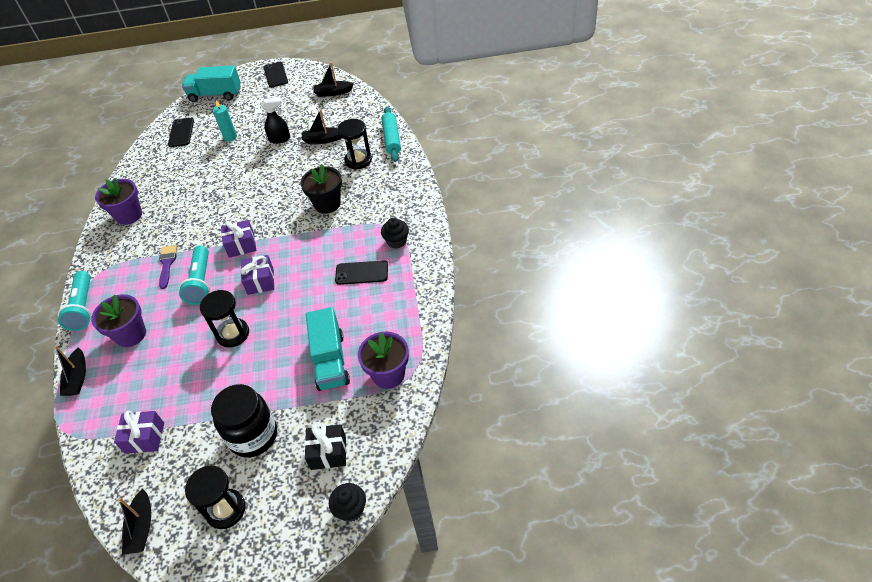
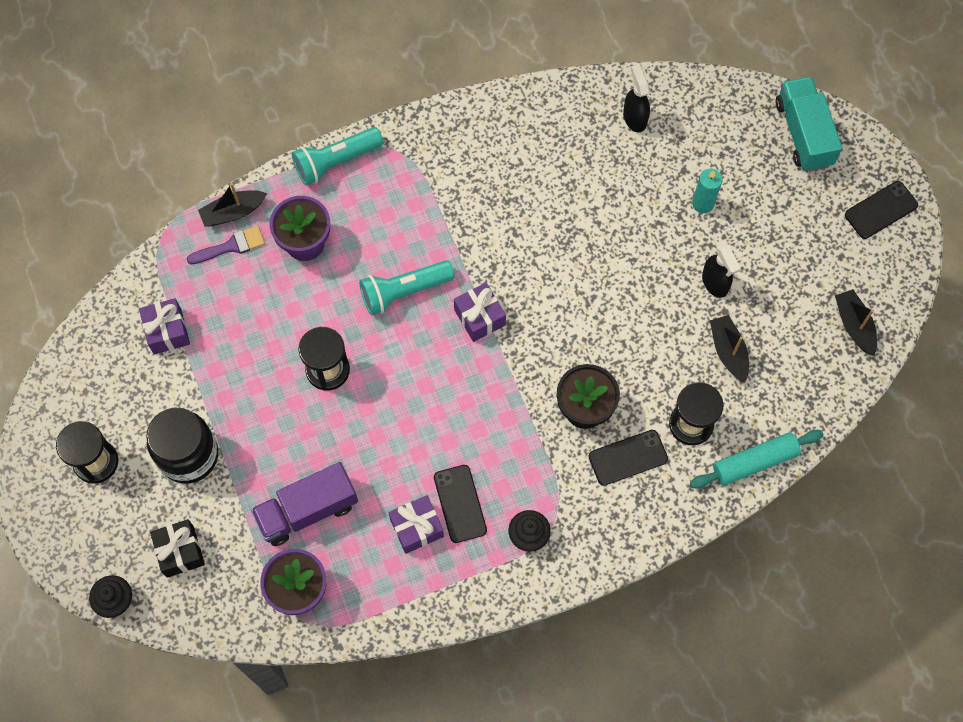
camera: 70 degrees right, 20 degrees up
purple flower pot [95,178,142,225] -> none
black boat [118,489,151,555] -> none
purple brush [159,245,177,289] -> purple brush moved to [187,226,265,264]
black phone [168,118,194,147] -> black phone moved to [588,430,668,486]
purple gift [241,255,274,295] -> purple gift moved to [388,495,444,554]
turquoise truck [306,307,350,391] -> purple truck [251,462,358,546]
none -> black spray bottle [623,64,650,132]

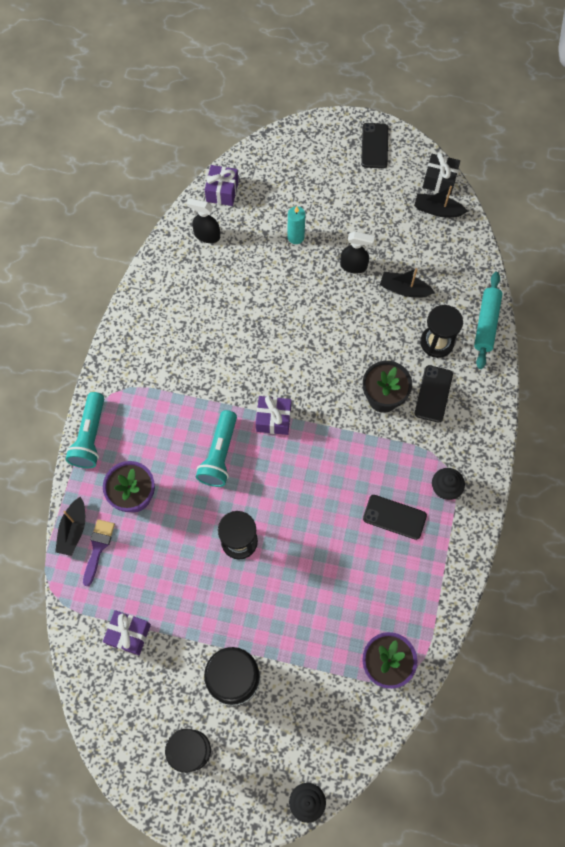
camera: 55 degrees left, 0 degrees up
black gift [150,519,205,578] -> black gift moved to [422,153,460,195]
purple truck [251,462,358,546] -> none
purple gift [388,495,444,554] -> purple gift moved to [205,165,239,206]
turquoise truck [776,76,842,172] -> none

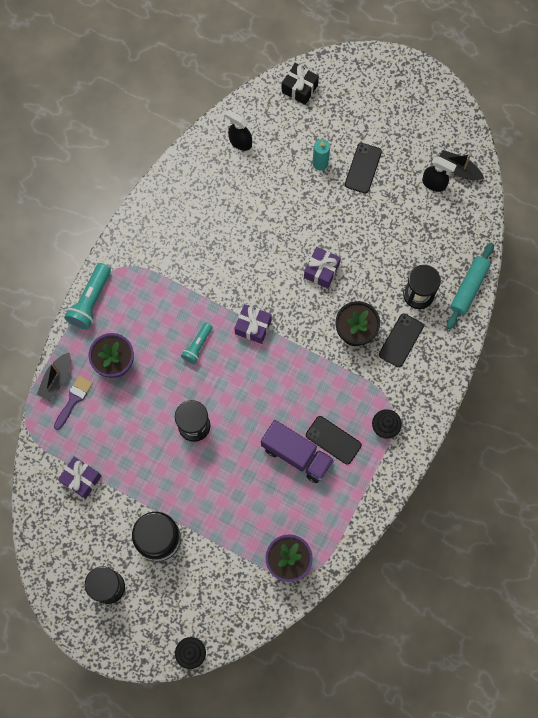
camera: 15 degrees right, 5 degrees up
turquoise flashlight [196,410,237,487] -> turquoise flashlight [181,323,213,365], size x0.63
purple gift [205,165,239,206] -> purple gift moved to [304,247,341,289]
black spray bottle [340,232,375,274] -> black spray bottle moved to [422,157,457,192]
black phone [361,123,388,168] -> black phone moved to [345,143,382,193]
black boat [380,268,435,298] -> none
black gift [422,153,460,195] -> black gift moved to [282,63,319,105]
none -> purple truck [261,420,334,483]

